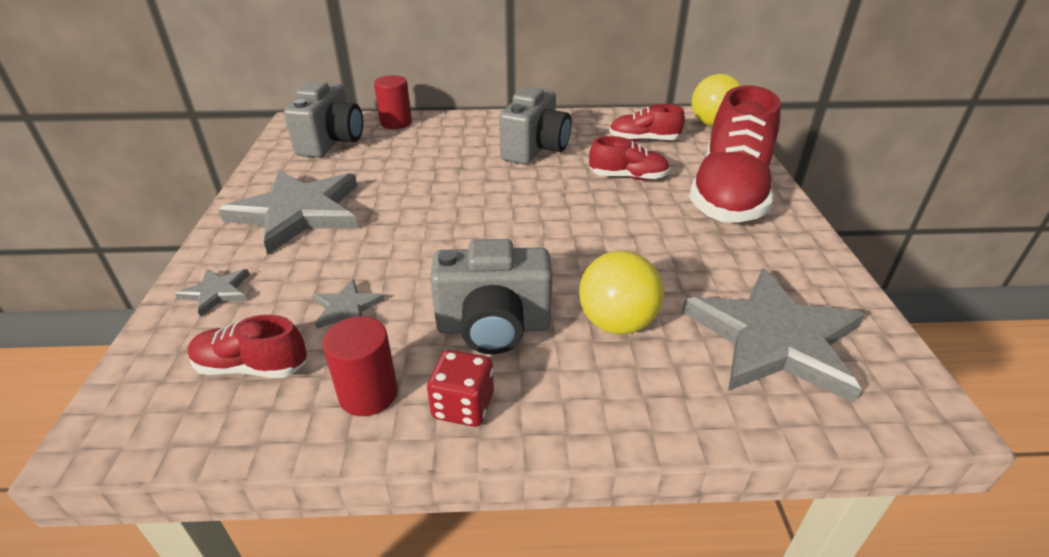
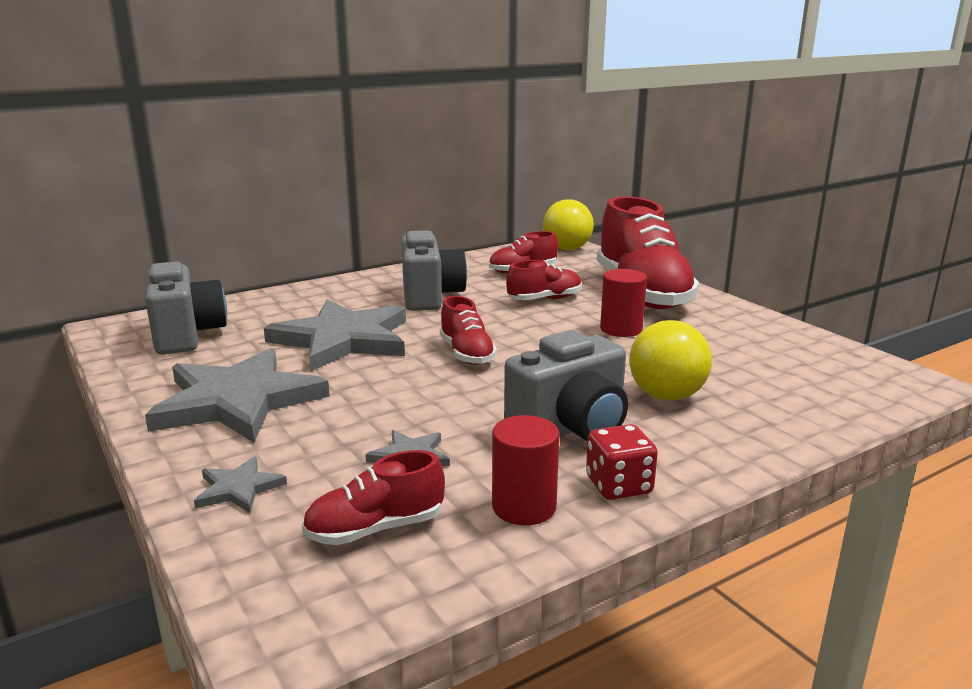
camera: 30 degrees left, 15 degrees down
red cylinder [374,75,412,129] -> red cylinder moved to [600,269,647,337]
grey star [682,268,865,403] -> grey star moved to [264,299,406,372]
none -> red shoe [440,296,497,365]

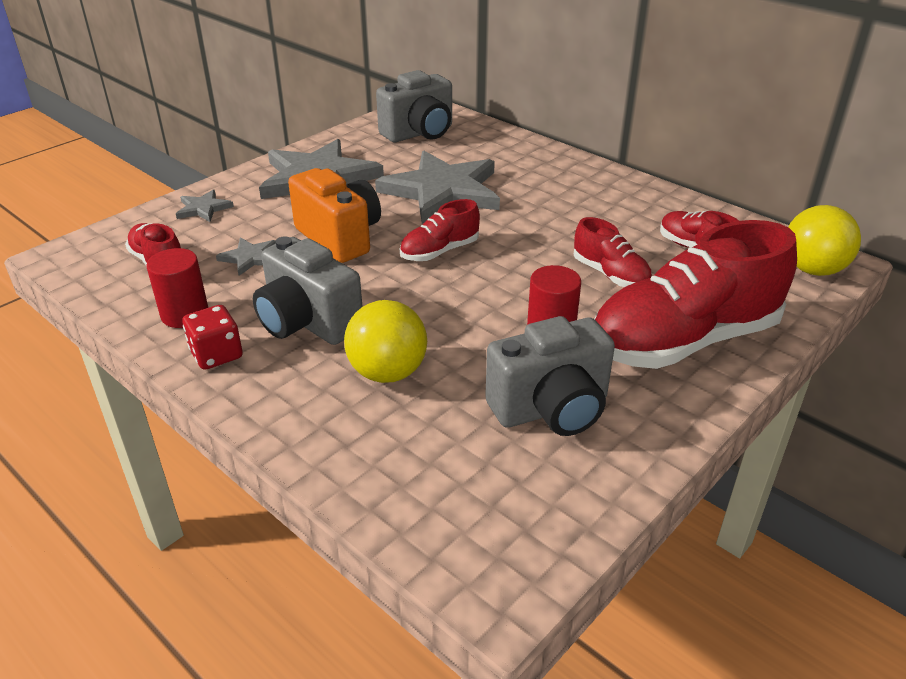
camera: 75 degrees right, 15 degrees up
grey camera [401,230,467,311] -> grey camera moved to [485,316,615,436]
none -> orange camera [288,168,381,263]

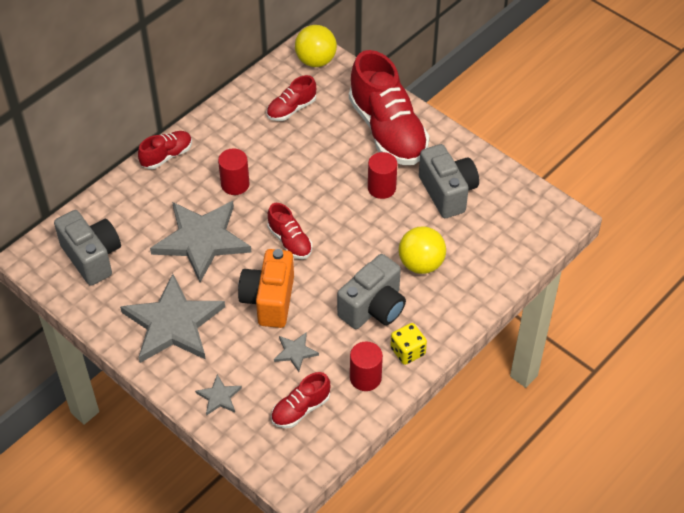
camera: 90 degrees left, 15 degrees up
red dice [182,305,243,370] -> yellow dice [390,323,427,365]
orange camera [288,168,381,263] -> orange camera turned 45 degrees counterclockwise [238,249,294,328]
red shoe [574,217,652,287] -> red shoe moved to [138,131,192,169]
none -> red cylinder [218,149,250,195]

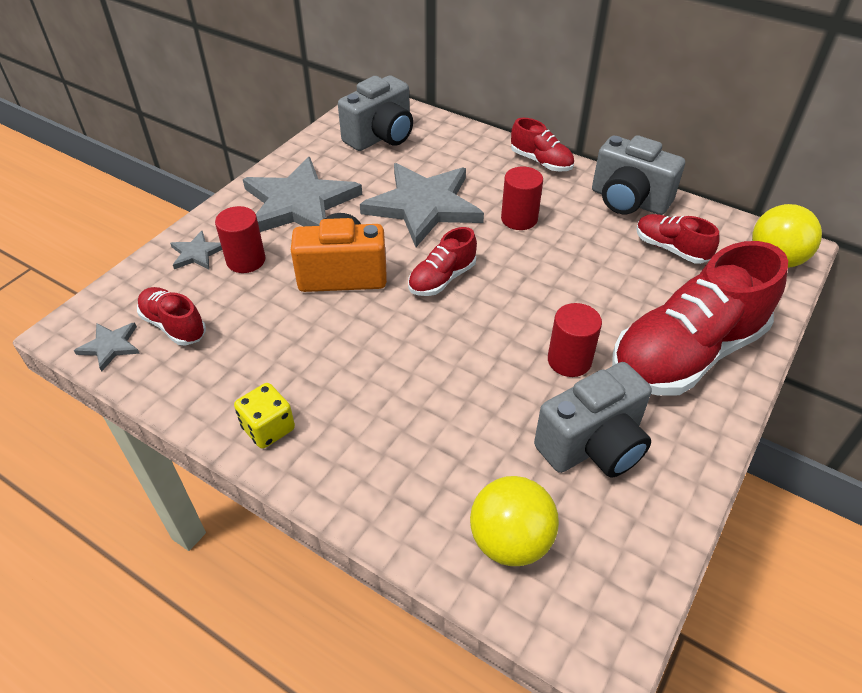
camera: 80 degrees right, 5 degrees down
grey star [274,333,319,372] -> grey star moved to [74,322,140,372]
grey camera [337,254,406,329] -> grey camera moved to [592,135,685,215]
red cylinder [350,342,383,391] -> red cylinder moved to [215,206,266,273]
yellow ball [399,226,446,274] -> yellow ball moved to [470,476,559,566]

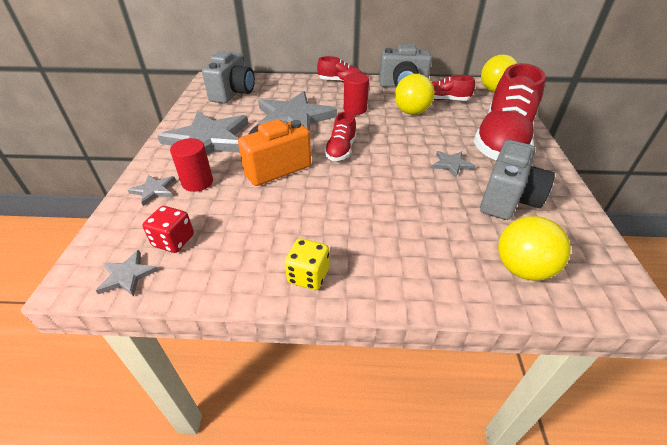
camera: 30 degrees left, 5 degrees down
red shoe [137,287,206,346] -> red dice [142,206,194,253]
red cylinder [548,303,602,377] -> grey star [432,151,476,177]
none -> yellow ball [395,74,435,115]

